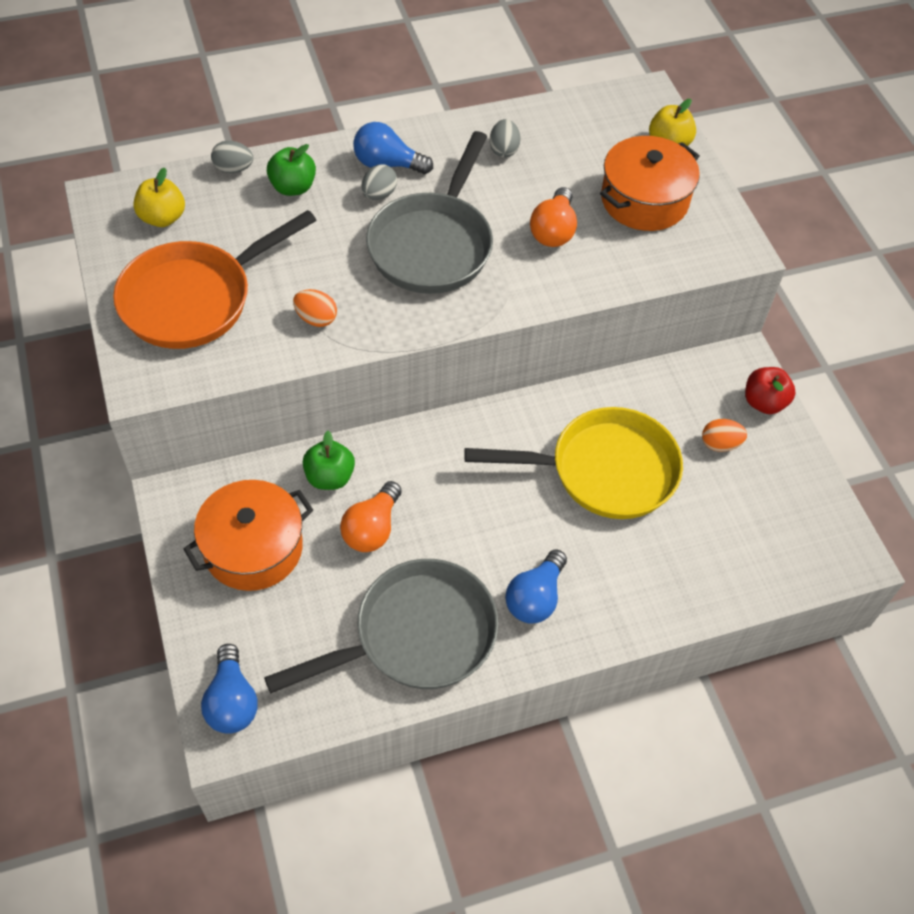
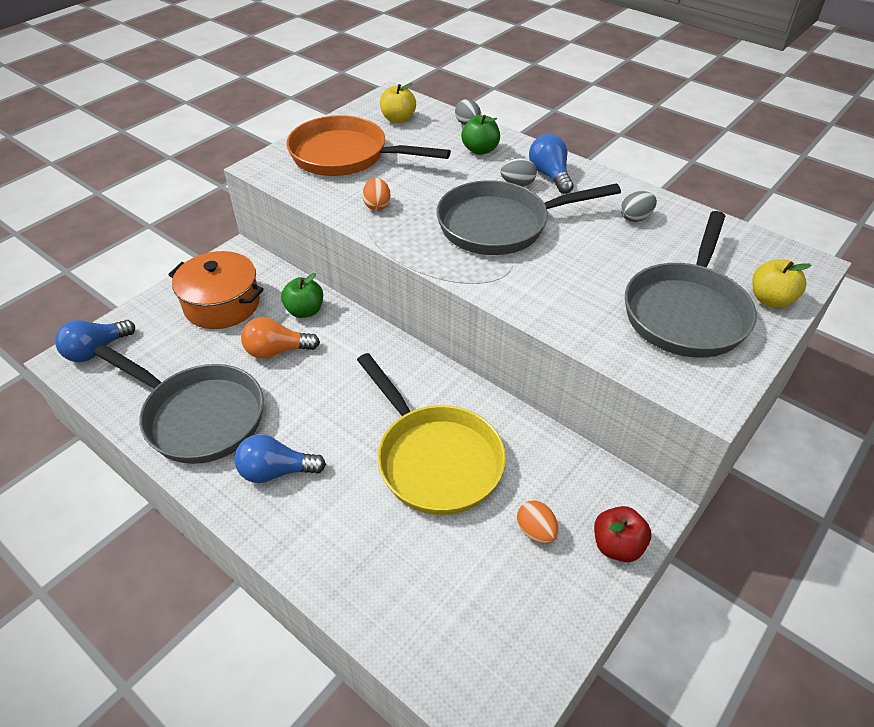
camera: 60 degrees right, 10 degrees down
orange light bulb [530,187,577,247] -> none
orange pot [600,136,700,231] -> grey pan [625,211,757,358]

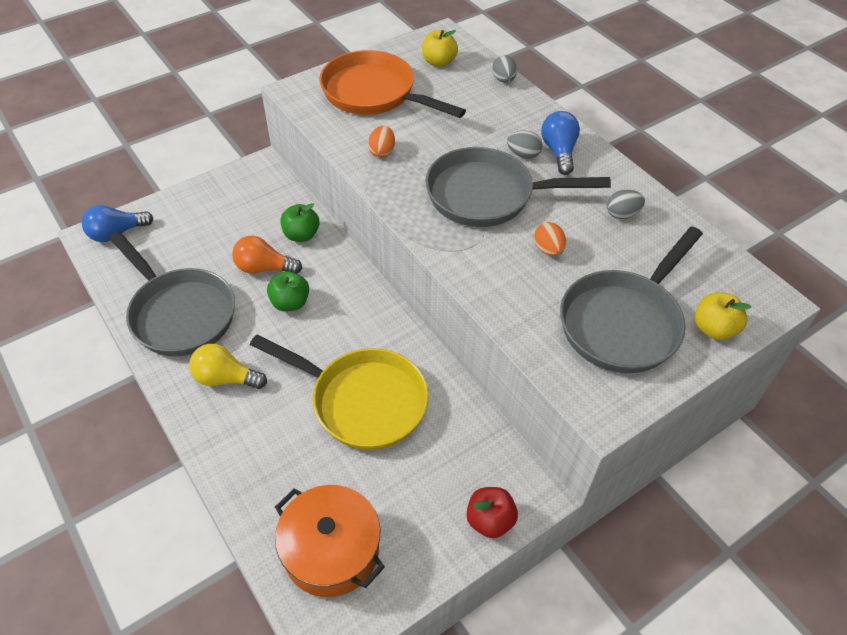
camera: 15 degrees right, 5 degrees up
orange pot [168,251,264,329] -> orange pot moved to [275,485,385,597]
blue light bulb [235,434,326,483] -> yellow light bulb [189,344,267,389]
yellow pan [357,353,506,515] -> yellow pan turned 45 degrees counterclockwise [250,335,429,450]
green apple [461,115,500,155] -> green apple moved to [267,271,309,311]
orange egg [517,501,559,543] -> orange egg moved to [534,222,566,256]

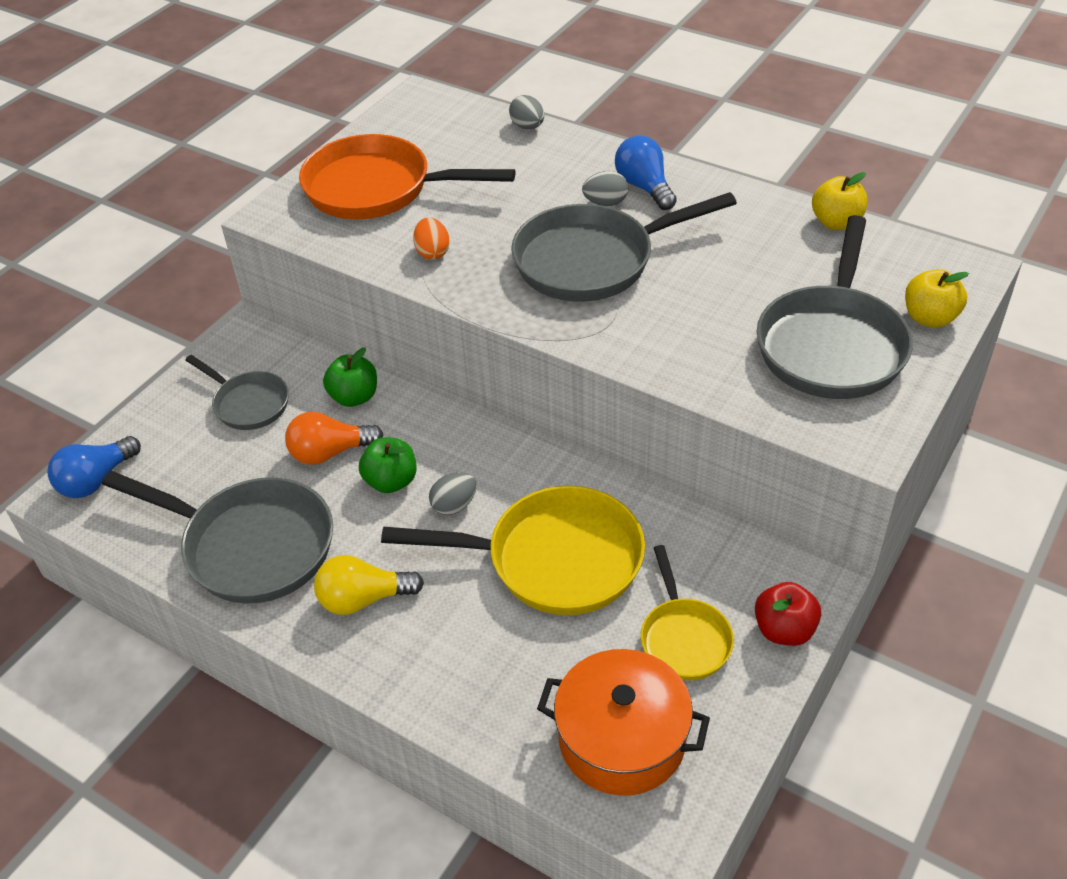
camera: 20 degrees left, 5 degrees down
yellow apple [422,30,458,67] -> yellow apple moved to [812,172,867,230]
orange egg [534,222,566,256] -> none
grey egg [607,190,645,219] -> grey egg moved to [429,472,477,515]
none -> grey pan [185,355,289,430]
none -> yellow pan [641,545,734,680]

